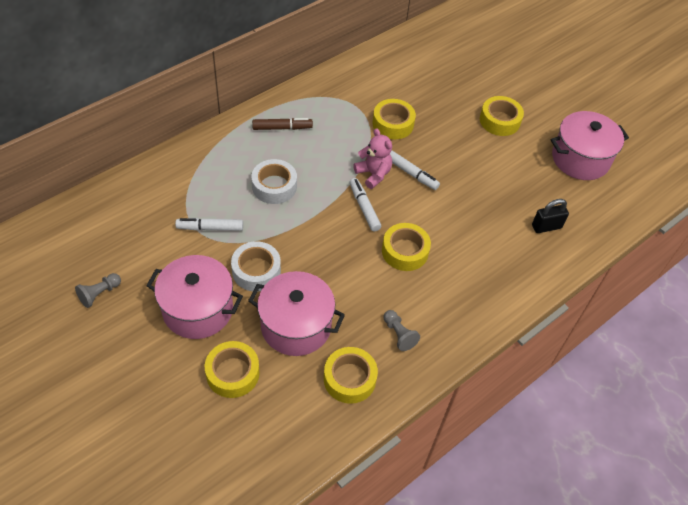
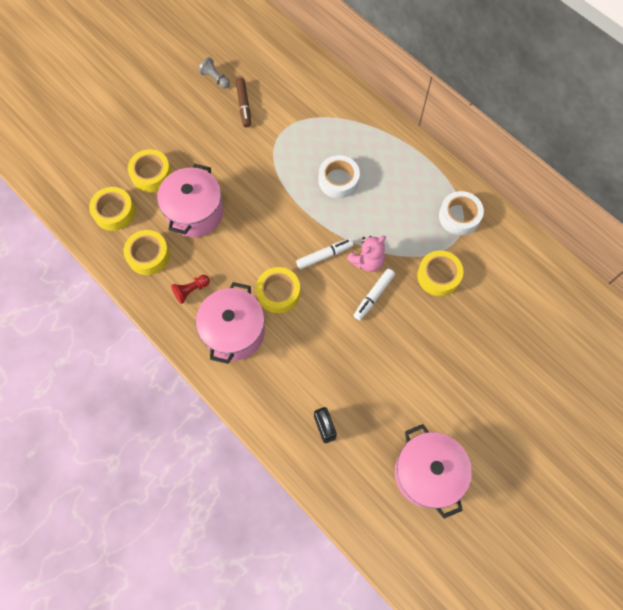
camera: 90 degrees right, 15 degrees up
pink pot [146,255,243,339] -> pink pot moved to [196,282,265,364]
white marker [175,218,243,231] -> none
white tape [231,241,281,291] -> white tape moved to [439,191,484,235]
brown marker [252,118,313,130] -> brown marker moved to [236,78,251,127]
grey pawn [383,310,420,351] -> red pawn [171,275,210,304]
yellow tape [480,96,524,136] -> yellow tape moved to [89,187,135,231]

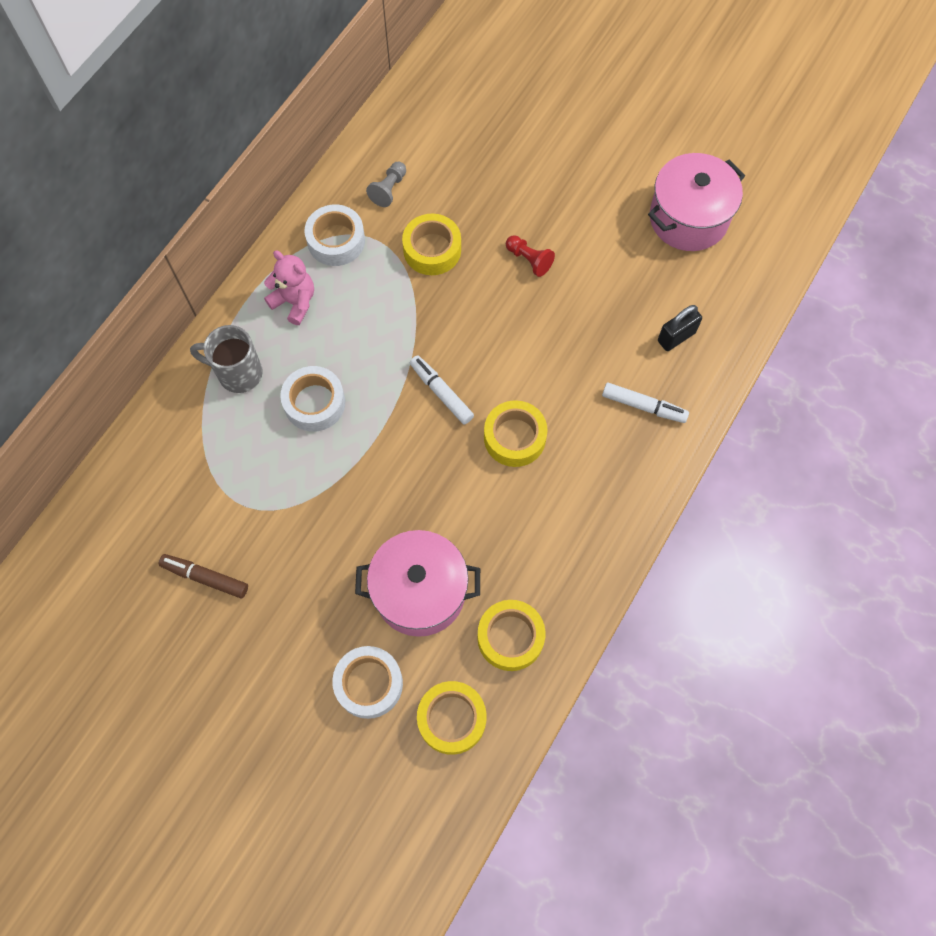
camera: 105 degrees left, 0 degrees up
yellow tape [128,149,172,192] -> white tape [332,646,403,719]
red pawn [171,275,210,304] -> red pawn moved to [506,235,555,277]
pink pot [196,282,265,364] -> none
grey pawn [198,57,230,89] -> grey pawn moved to [366,162,406,207]
brown marker [236,78,251,127] -> brown marker turned 135 degrees counterclockwise [159,554,248,598]
pink teddy bear [347,236,386,272] -> pink teddy bear moved to [264,251,314,325]
white marker [354,269,395,320] -> white marker moved to [602,383,689,423]
none -> grey mug [190,325,263,393]

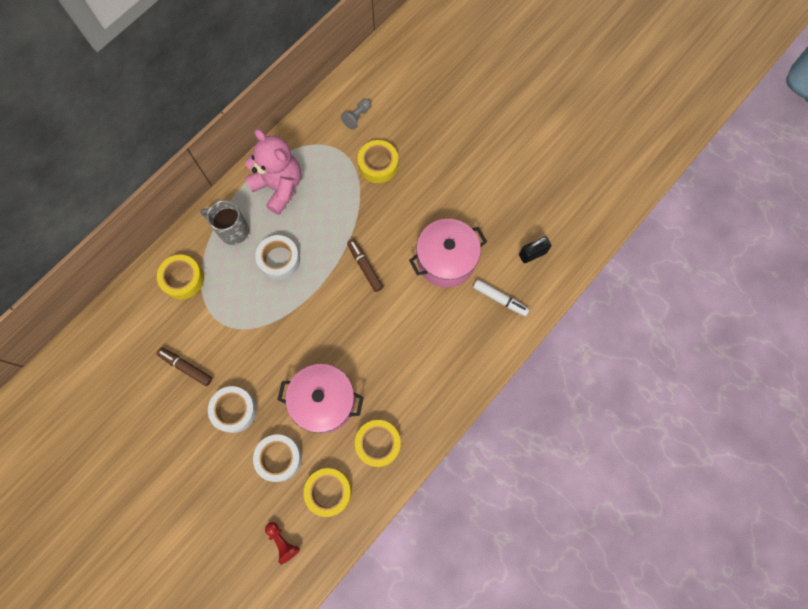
camera: 10 degrees right, 5 degrees up
pink teddy bear [264,251,314,325] -> pink teddy bear [245,129,301,215], size x1.64
white tape [304,204,365,266] -> white tape moved to [208,386,257,433]
white marker [410,355,474,424] -> brown marker [347,239,383,292]
yellow tape [484,400,548,467] -> yellow tape moved to [157,254,204,299]
red pawn [506,235,555,277] -> red pawn moved to [265,522,300,565]
pink pot [648,153,745,251] -> pink pot moved to [409,219,487,288]

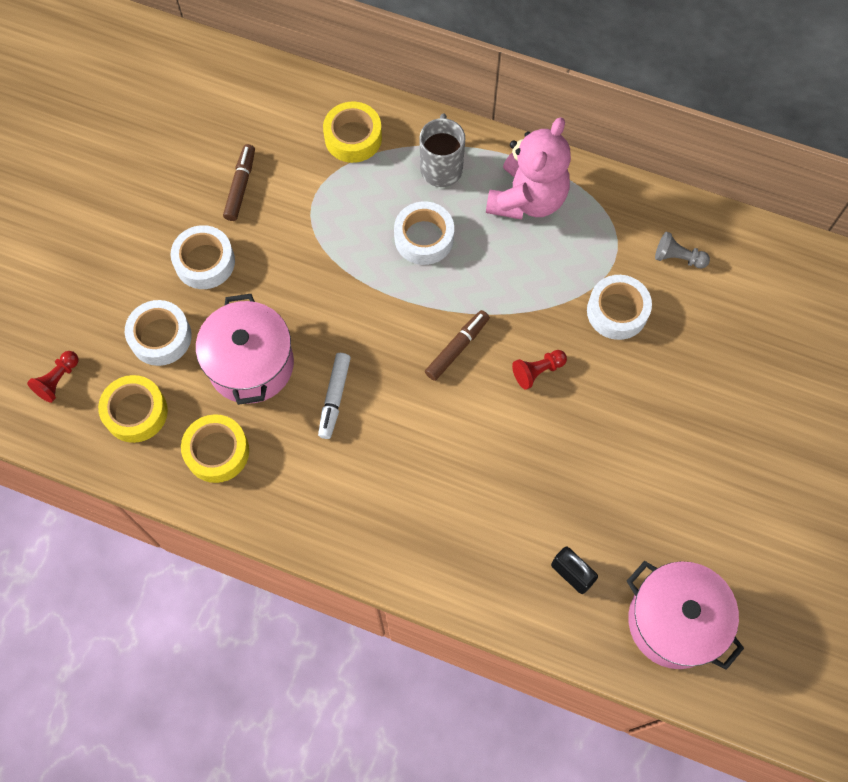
camera: 70 degrees right, 5 degrees down
yellow tape [358,140,398,183] -> white tape [587,275,652,340]
pink pot [409,219,487,288] -> pink pot moved to [627,561,744,670]
white marker [473,279,530,316] -> white marker moved to [318,353,351,439]
none -> red pawn [512,350,567,390]

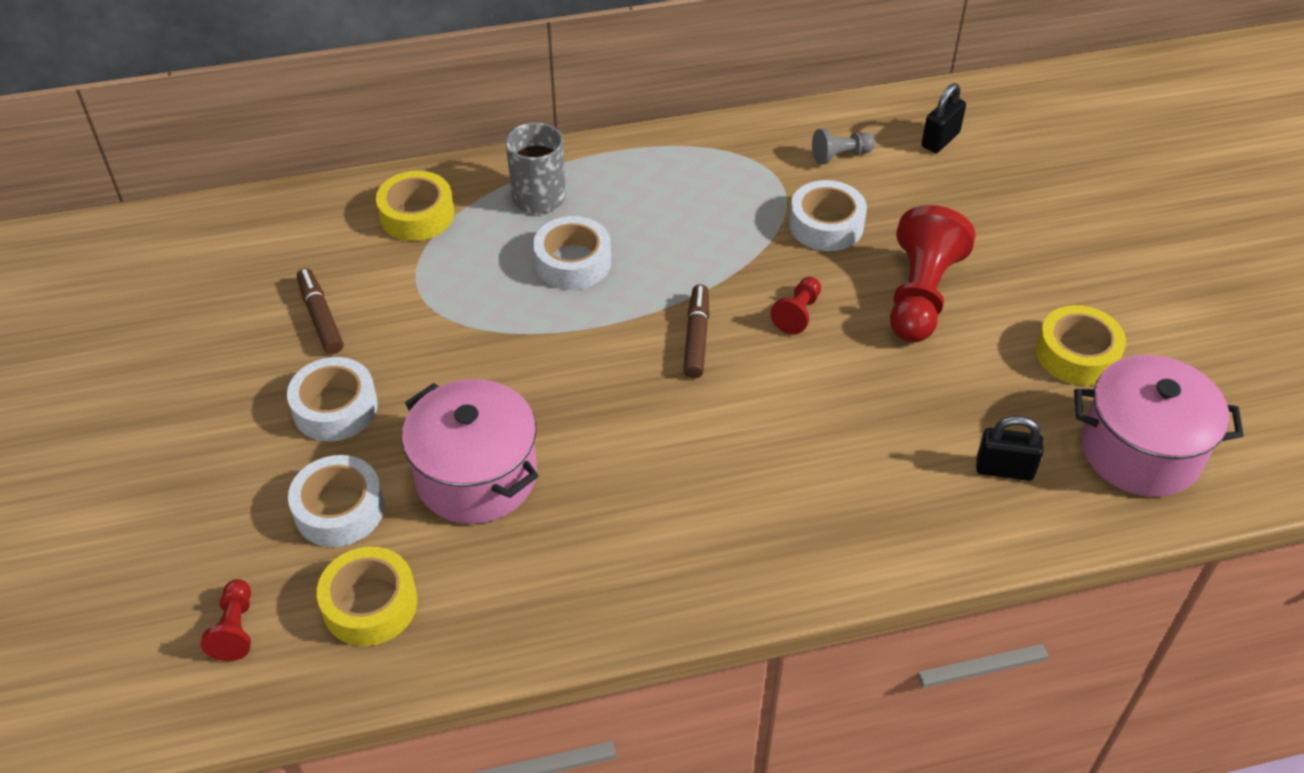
camera: 35 degrees left, 20 degrees down
yellow tape [181,414,249,483] -> yellow tape moved to [1036,305,1126,386]
white marker [318,353,351,439] -> none
pink teddy bear [486,117,571,220] -> none
none -> red pawn [890,205,976,342]
none -> black padlock [921,83,966,153]

